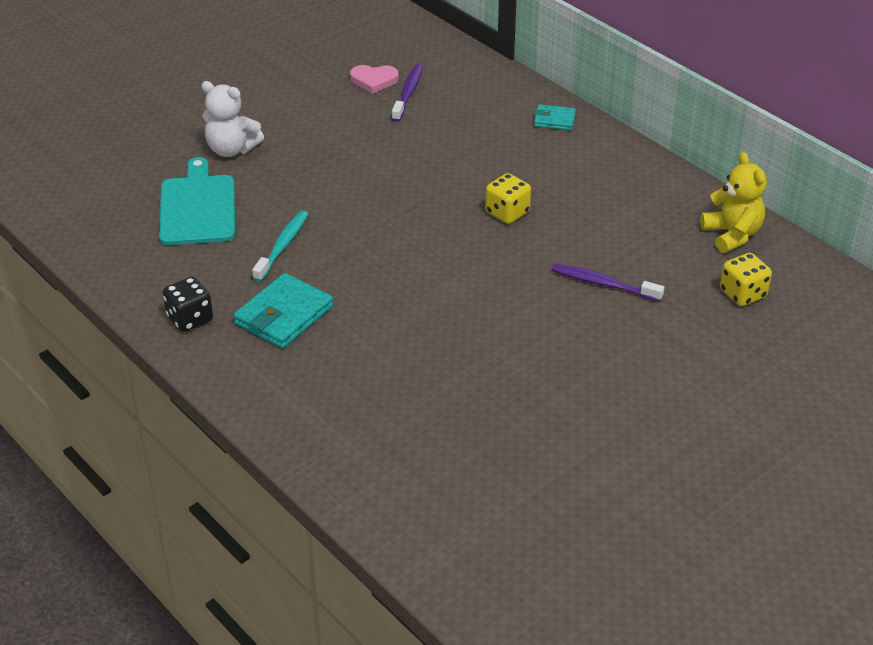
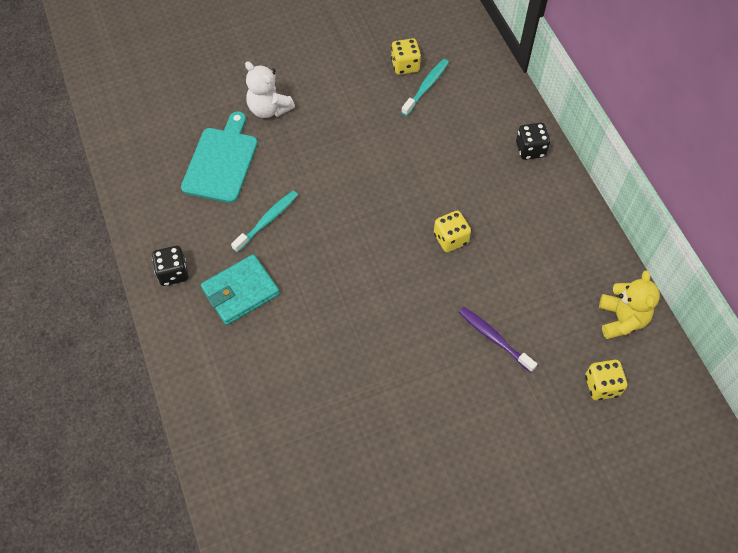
camera: 20 degrees right, 20 degrees up
pink heart [350,65,399,94] -> yellow dice [391,38,421,75]
purple toothbrush [392,64,423,122] -> turquoise toothbrush [401,59,449,116]
turquoise wallet [534,104,576,130] -> black dice [516,123,550,160]

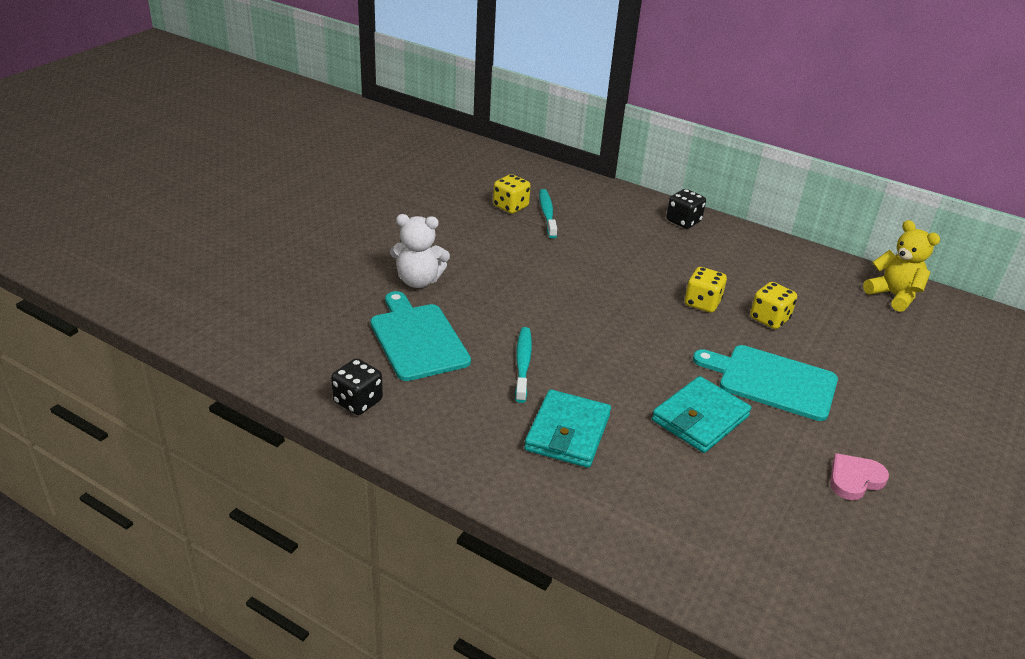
camera: 40 degrees left, 25 degrees down
black dice [152,246,189,286] -> black dice moved to [331,358,383,415]
purple toothbrush [459,307,537,372] -> none
yellow dice [585,360,627,400] -> yellow dice moved to [750,282,797,329]
none -> turquoise wallet [652,376,751,453]
none -> turquoise cutting board [693,345,838,421]
none -> pink heart [830,453,889,500]

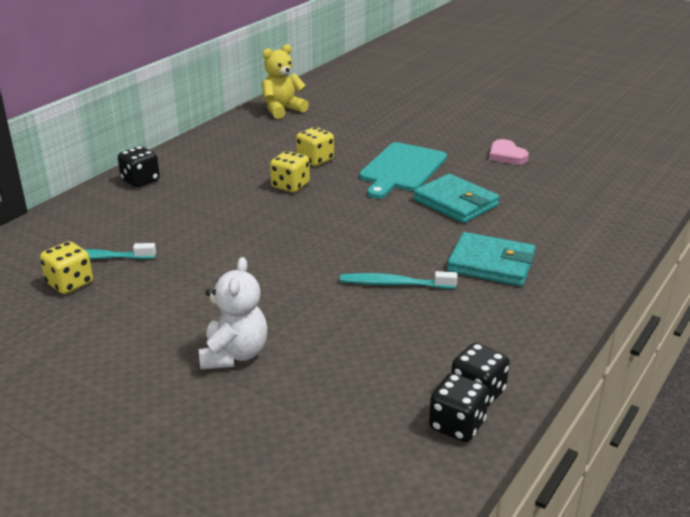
camera: 85 degrees left, 5 degrees down
turquoise cutting board [370,291,471,381] -> none
none -> black dice [429,373,489,442]

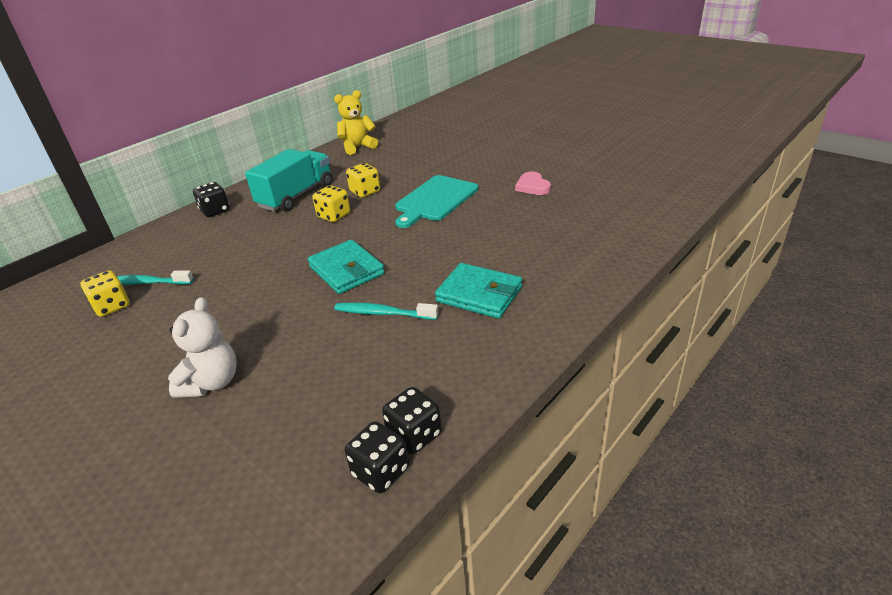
camera: 10 degrees right, 5 degrees up
turquoise wallet [413,174,500,223] -> turquoise wallet moved to [308,239,385,294]
none -> turquoise truck [245,149,332,212]

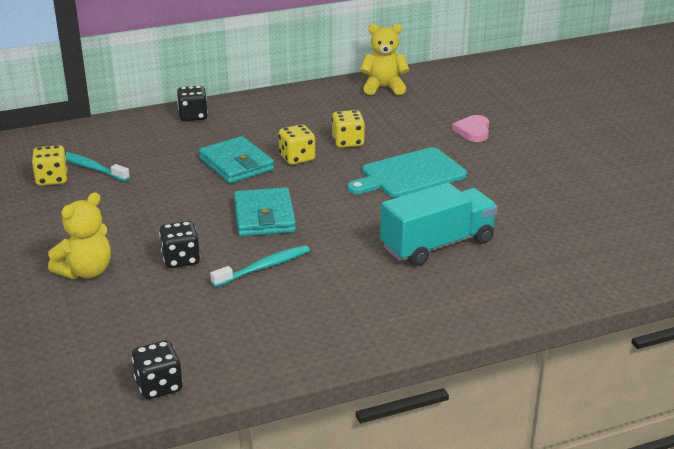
camera: 25 degrees right, 5 degrees down
white teddy bear [168,297,237,398] -> yellow teddy bear [48,192,111,279]
turquoise truck [245,149,332,212] -> turquoise truck moved to [380,182,498,266]
turquoise toothbrush [334,302,438,320] -> turquoise toothbrush turned 105 degrees clockwise [210,245,310,287]
black dice [382,387,442,454] -> black dice moved to [159,221,200,268]
turquoise wallet [435,263,522,318] -> turquoise wallet moved to [199,136,274,183]
pink heart [515,172,551,195] -> pink heart moved to [452,115,489,142]

